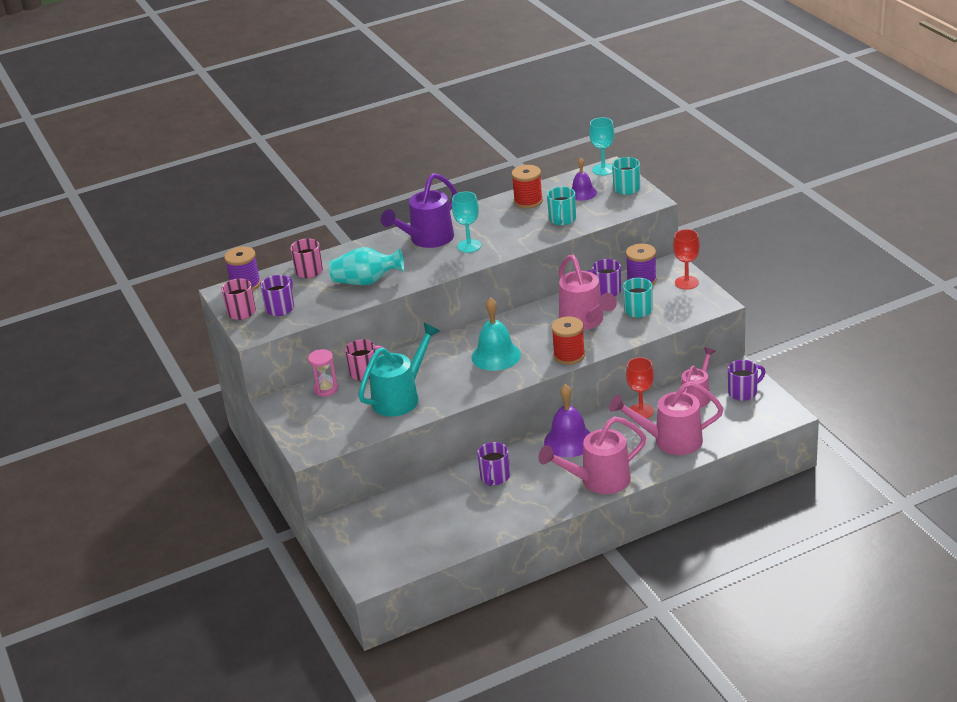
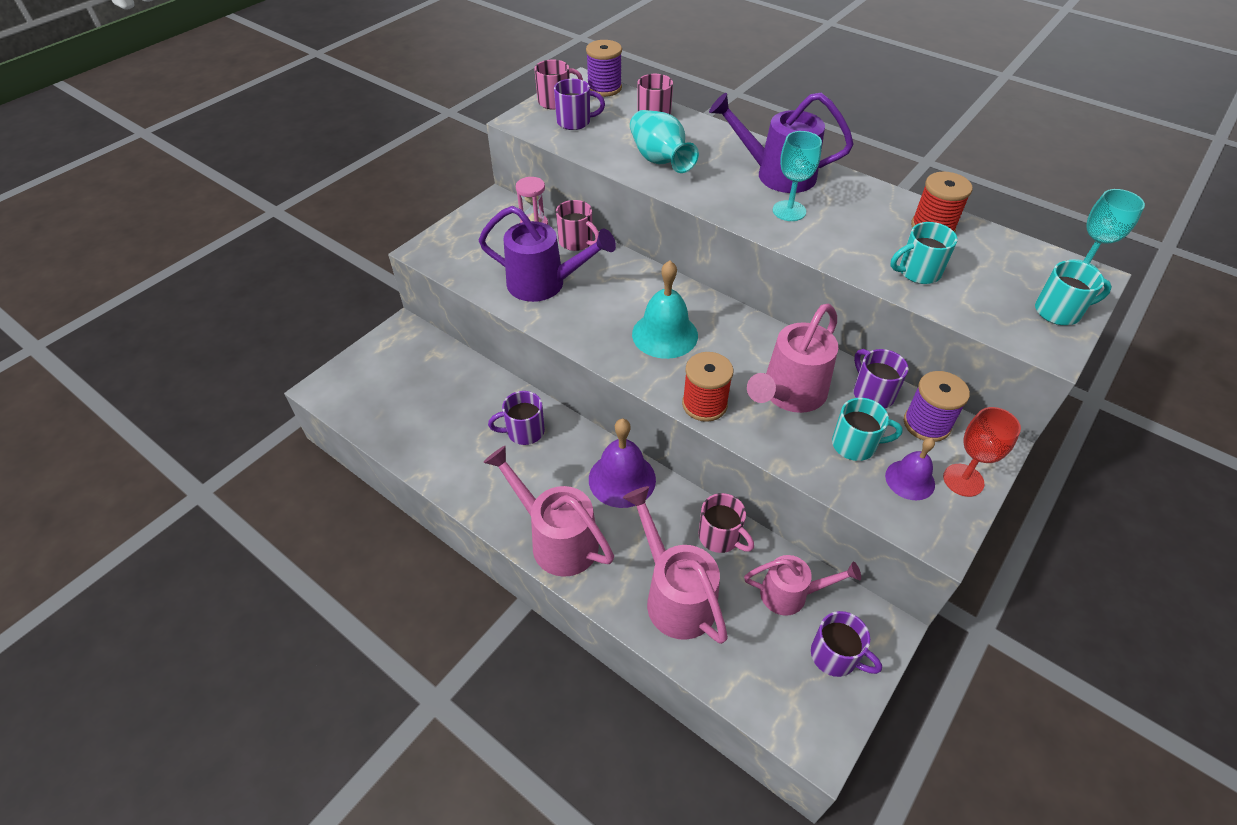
camera: 60 degrees right, 15 degrees up
turquoise watering can [358,323,440,417] -> purple watering can [479,206,616,302]
purple bell [572,157,597,201] -> purple bell moved to [885,438,935,500]
red goblet [626,357,654,419] -> pink mug [698,493,754,553]

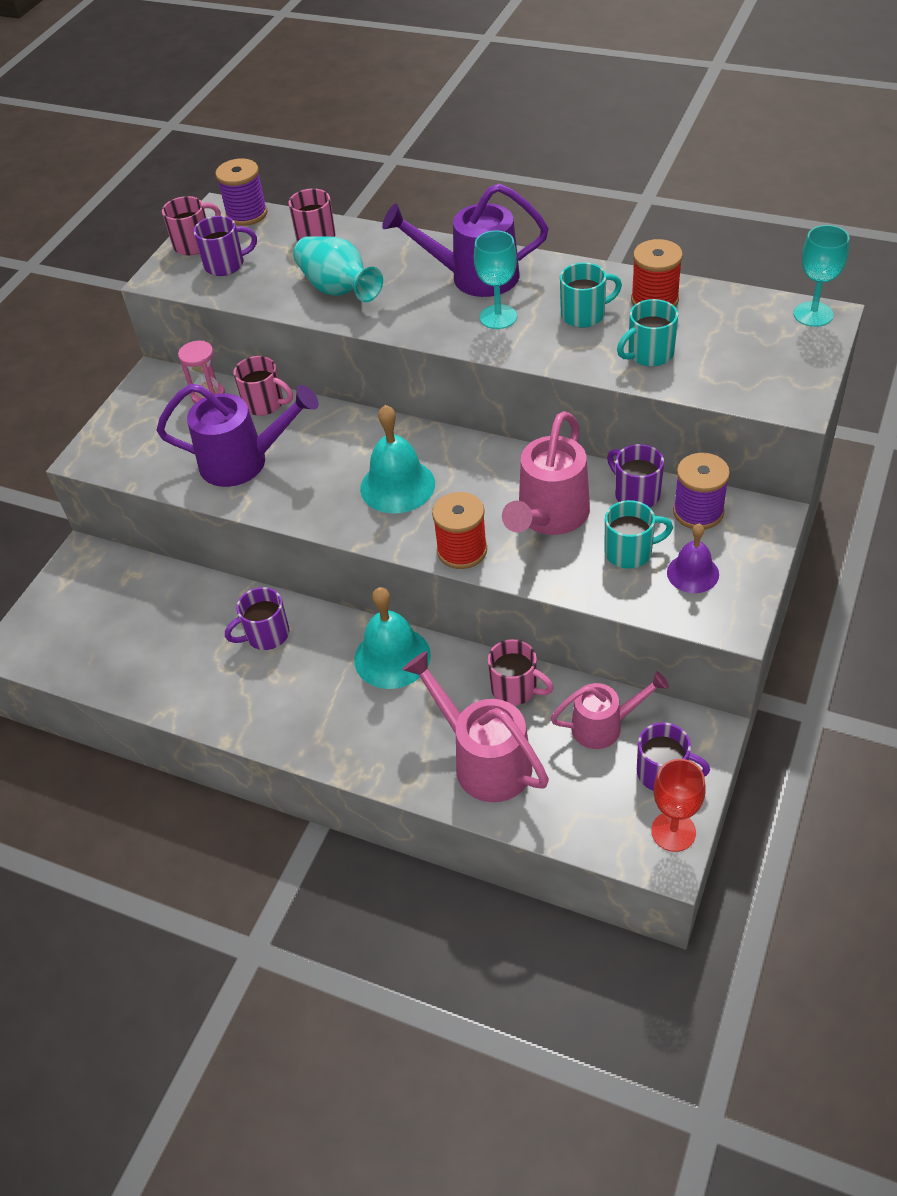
camera: 10 degrees left, 0 degrees up
pink watering can [483,446,614,577] -> none
purple bell [589,419,656,508] -> turquoise bell [354,587,431,689]
red goblet [943,407,1021,497] -> red goblet moved to [651,759,706,852]
turquoise mug [1035,260,1112,325] -> turquoise mug moved to [560,262,622,328]

